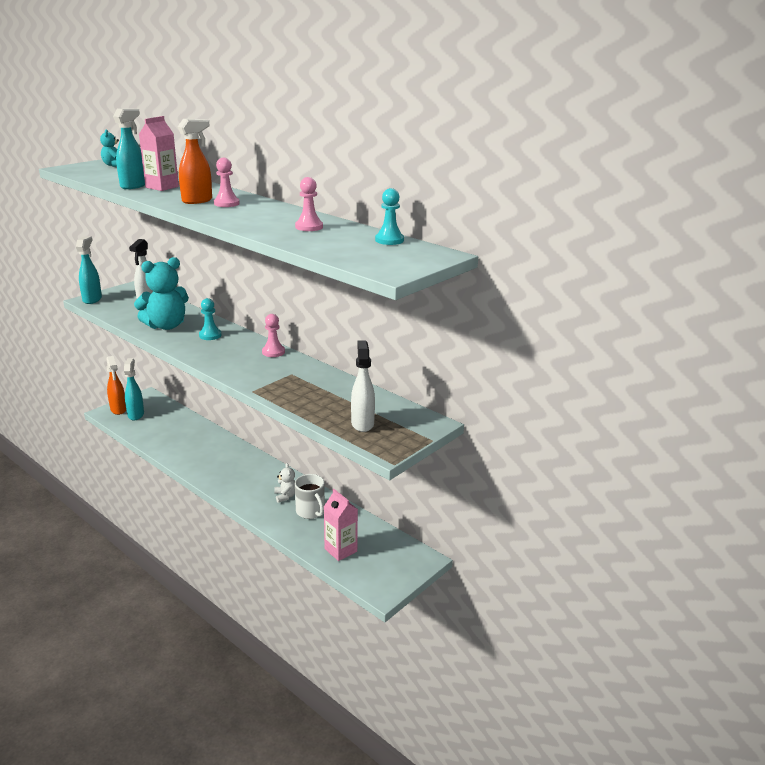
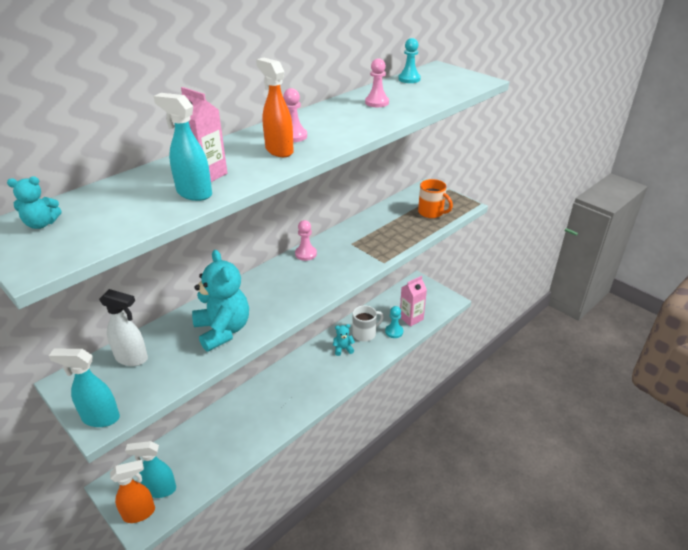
camera: 85 degrees left, 10 degrees up
turquoise pawn [199,298,221,340] -> turquoise pawn moved to [385,306,403,338]
white teddy bear [274,463,295,503] -> turquoise teddy bear [333,324,355,356]
white spray bottle [351,340,375,432] -> orange mug [418,179,453,218]

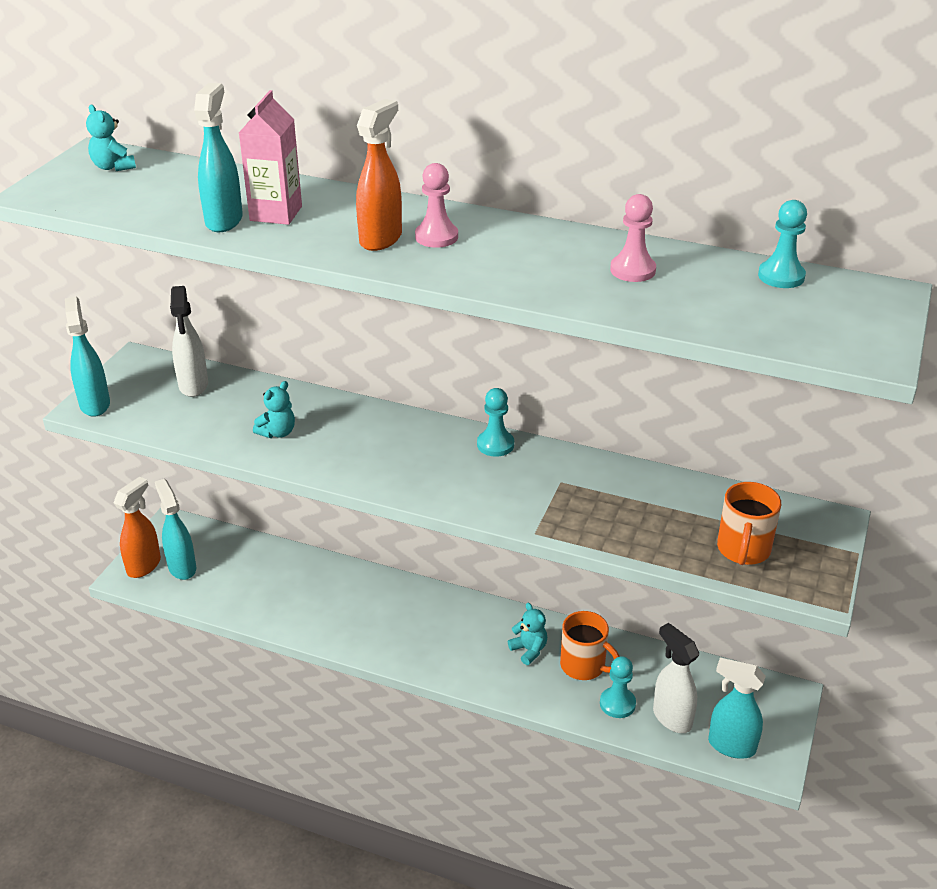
camera: 65 degrees right, 0 degrees up
orange spray bottle [110,460,155,523] -> orange spray bottle turned 105 degrees counterclockwise [114,476,161,578]
turquoise teddy bear [192,250,249,352] -> turquoise teddy bear [253,381,295,438], size x0.48
pink pawn [295,220,317,261] -> turquoise pawn [477,388,514,457]
white mug [353,305,384,342] -> orange mug [560,611,620,680]
pink carton [400,276,427,327] -> white spray bottle [653,623,699,733]
none -> turquoise spray bottle [708,658,766,759]

